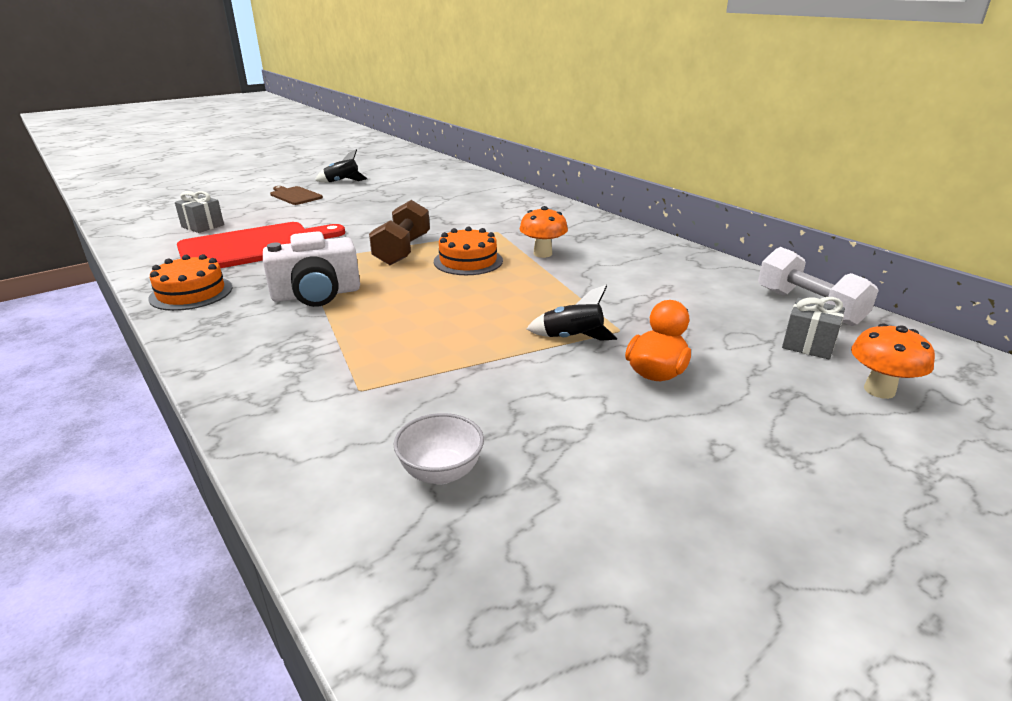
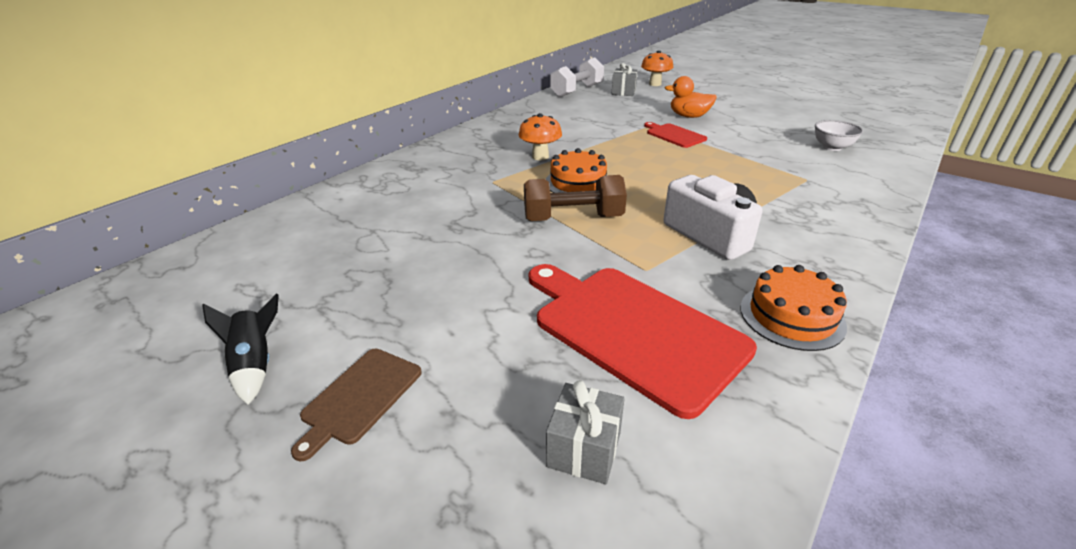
camera: 105 degrees left, 5 degrees up
black rocket [527,285,617,341] -> red cutting board [644,122,707,148]

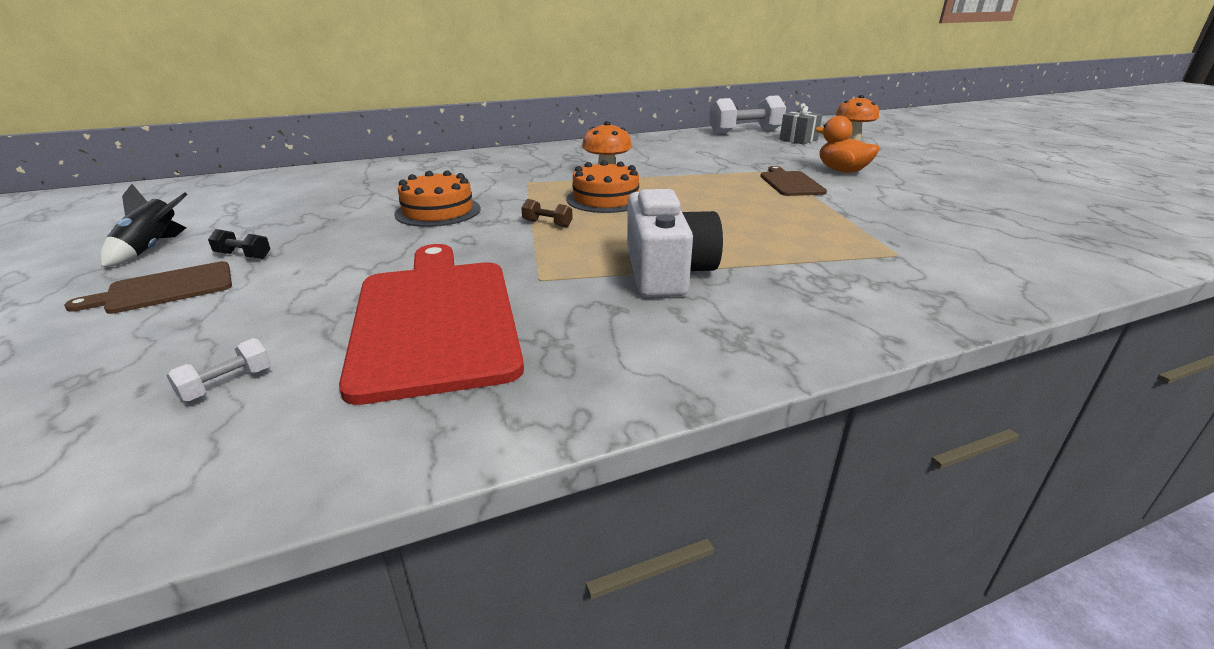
camera: 30 degrees right, 5 degrees down
brown dumbbell [524,175,627,221] -> brown dumbbell [521,199,573,227], size x0.43
grey gift [546,380,625,484] -> white dumbbell [166,338,271,402]
red cutting board [644,122,707,148] -> brown cutting board [760,166,827,196]
orange cake [740,265,847,351] -> orange cake moved to [394,170,480,227]
white bowl [815,120,863,151] -> none
none -> black dumbbell [208,229,270,259]

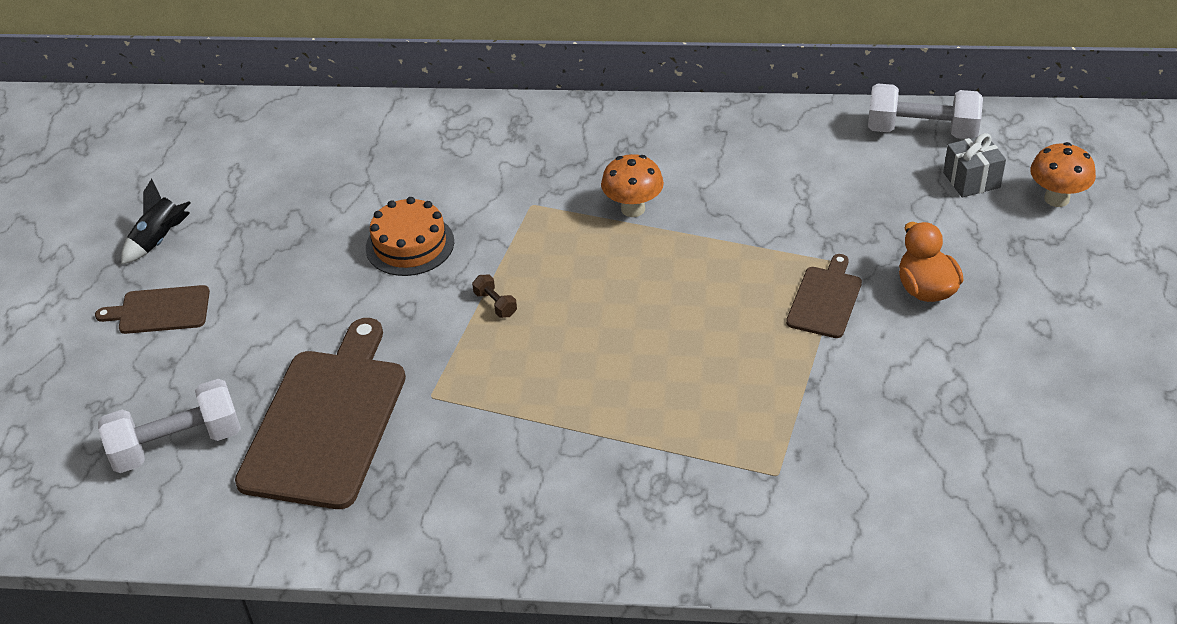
camera: 30 degrees right, 15 degrees up
white dumbbell [166,338,271,402] -> white dumbbell [98,379,241,473], size x2.33
black dumbbell [208,229,270,259] -> none
red cutting board [339,244,524,405] -> brown cutting board [235,318,406,509]
orange cake [566,160,639,213] -> none
white camera [627,189,723,297] -> none

